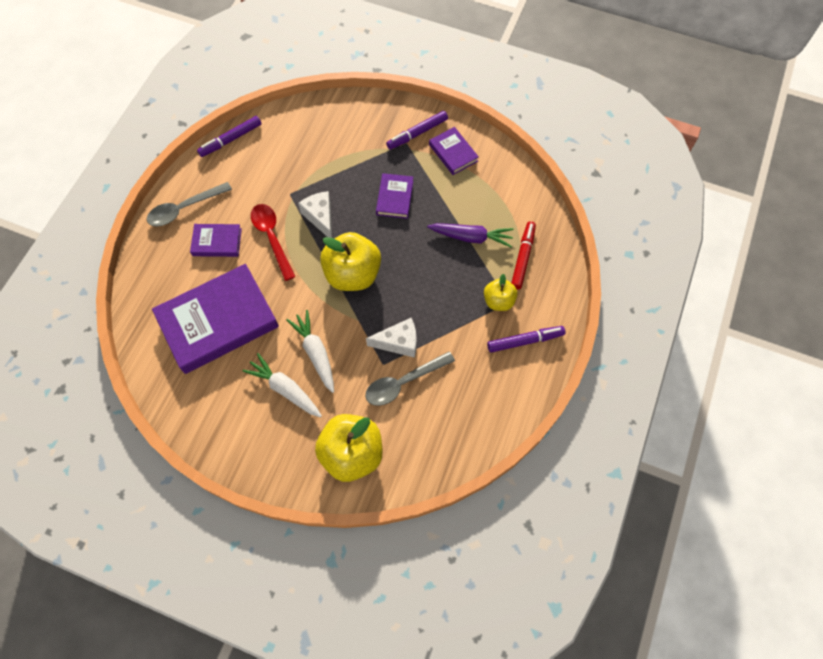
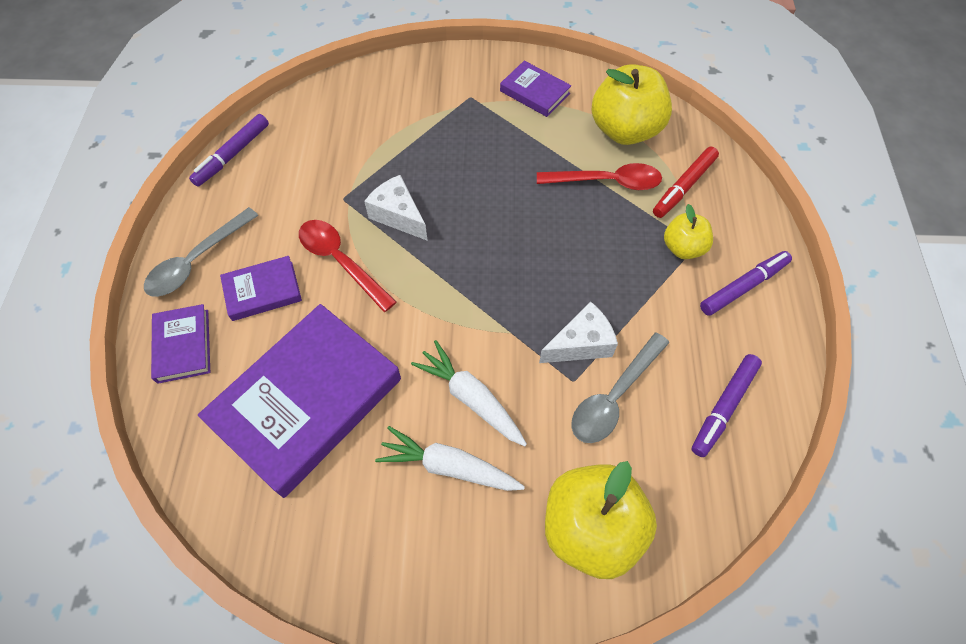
camera: 20 degrees left, 5 degrees down
yellow apple [320,232,381,291] -> yellow apple moved to [592,64,672,145]
purple book [376,173,413,219] -> purple book moved to [151,304,210,384]
purple marker [386,111,448,150] -> purple marker moved to [692,354,762,457]
purple carrot [427,223,514,247] -> red spoon [537,163,662,190]
red marker [511,221,536,290] -> red marker turned 135 degrees counterclockwise [653,147,719,218]

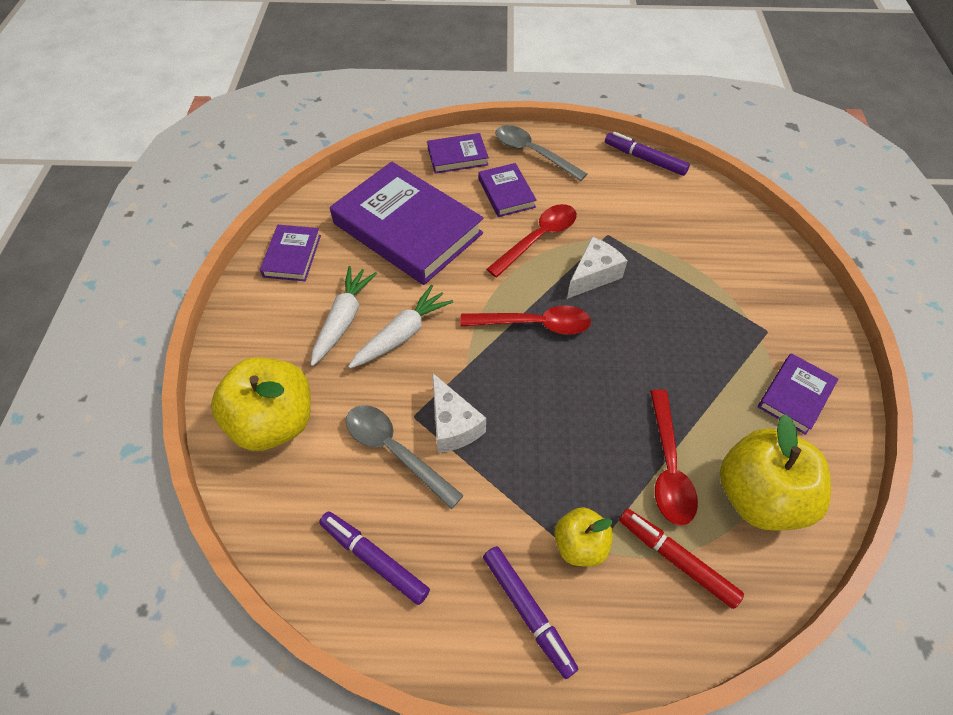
camera: 90 degrees right, 5 degrees down
none -> purple book [260,225,321,281]
none -> red spoon [460,305,591,335]

